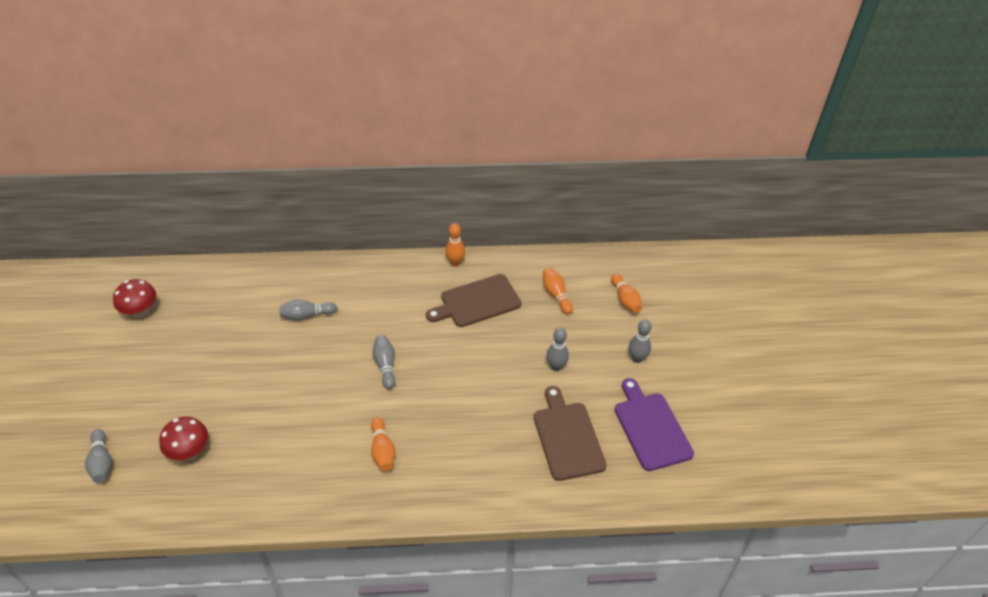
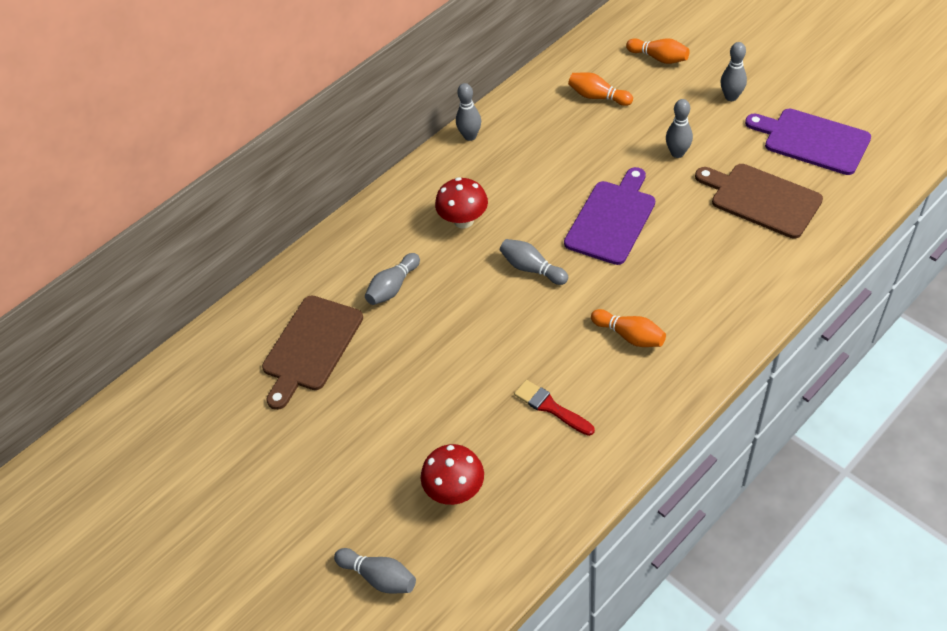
camera: 35 degrees left, 5 degrees up
red mushroom [113,279,156,318] -> red mushroom moved to [435,177,488,229]
brown cutting board [426,274,521,327] -> brown cutting board moved to [262,295,363,410]
orange bowling pin [445,223,465,267] -> grey bowling pin [456,83,481,141]
none -> red brush [514,380,595,436]
none -> purple cutting board [564,167,655,265]

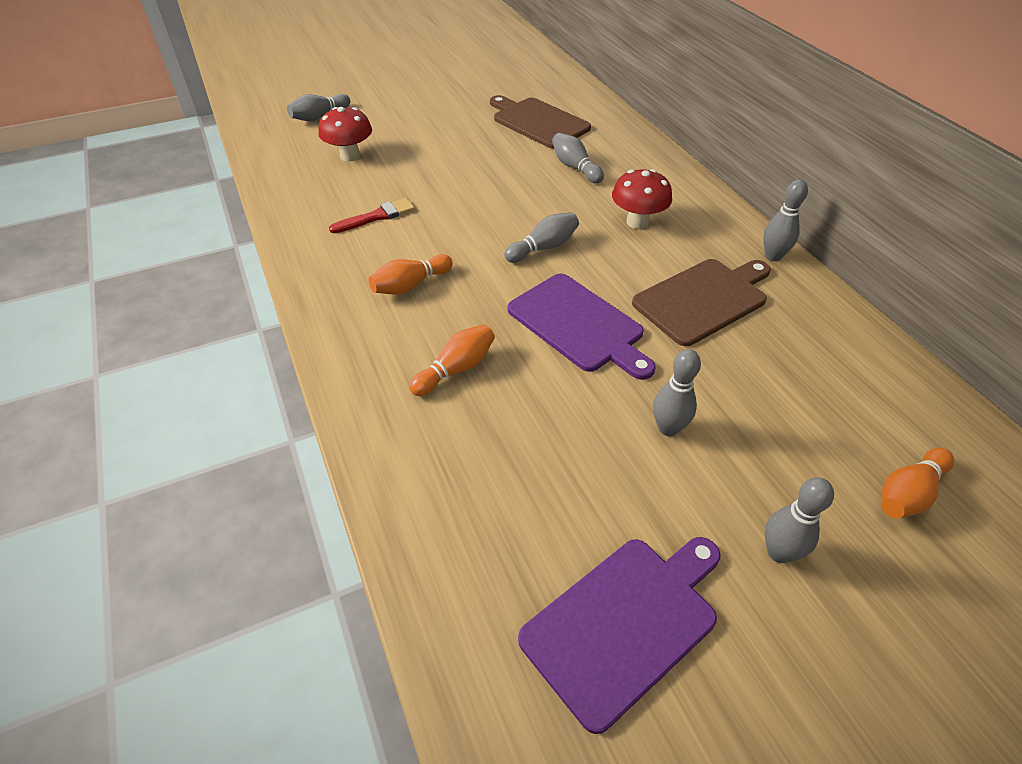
camera: 105 degrees right, 5 degrees down
orange bowling pin [568,72,633,106] -> orange bowling pin moved to [409,324,495,396]
brown cutting board [695,164,823,239] -> brown cutting board moved to [632,259,771,346]

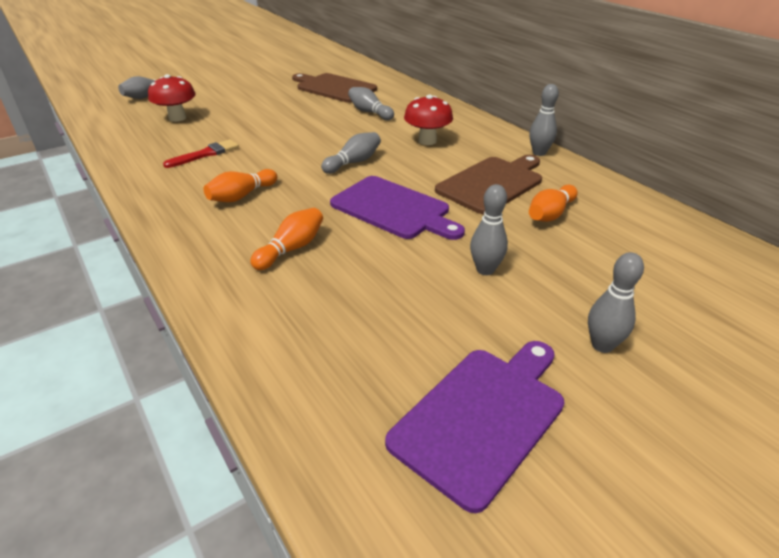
camera: 10 degrees left, 10 degrees down
orange bowling pin [881,448,954,518] -> orange bowling pin moved to [529,185,578,222]

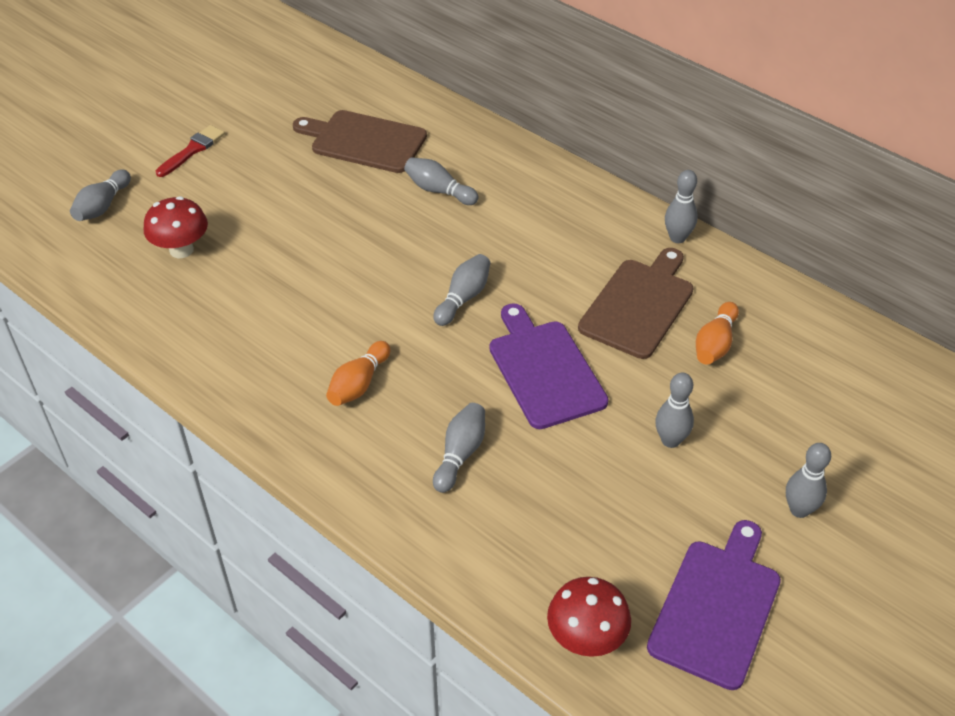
camera: 15 degrees left, 10 degrees up
red brush [163,139,239,168] -> red brush moved to [156,125,225,177]
orange bowling pin [250,208,323,270] -> grey bowling pin [433,403,485,493]
purple cutting board [330,176,465,240] -> purple cutting board turned 135 degrees counterclockwise [489,303,608,429]
red mushroom [404,95,453,145] -> red mushroom moved to [547,577,631,657]

